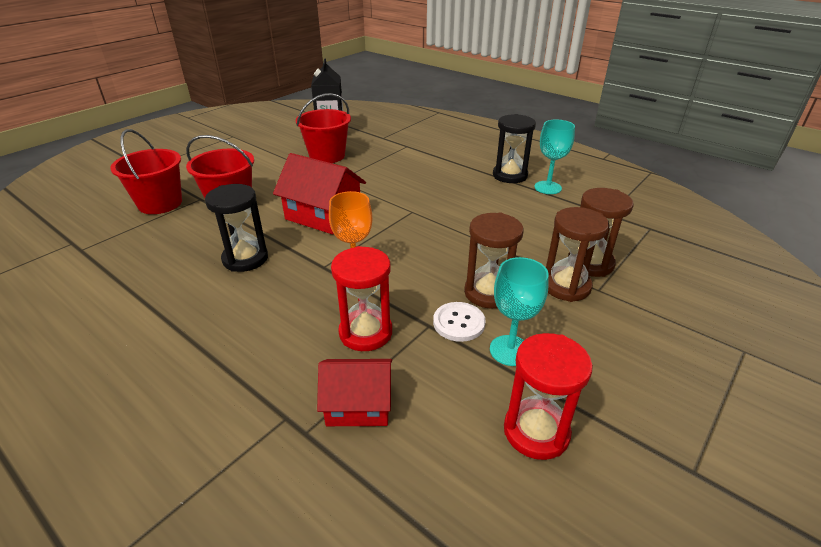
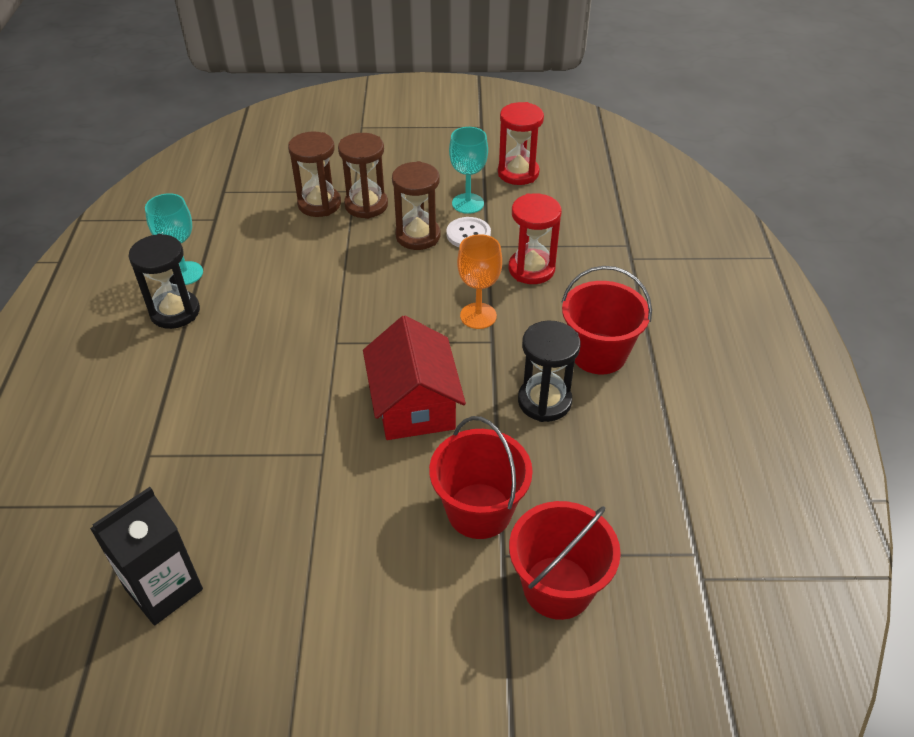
camera: 130 degrees left, 10 degrees up
red bucket [296,93,351,163] -> red bucket moved to [562,266,652,374]
red house [317,359,392,426] -> none

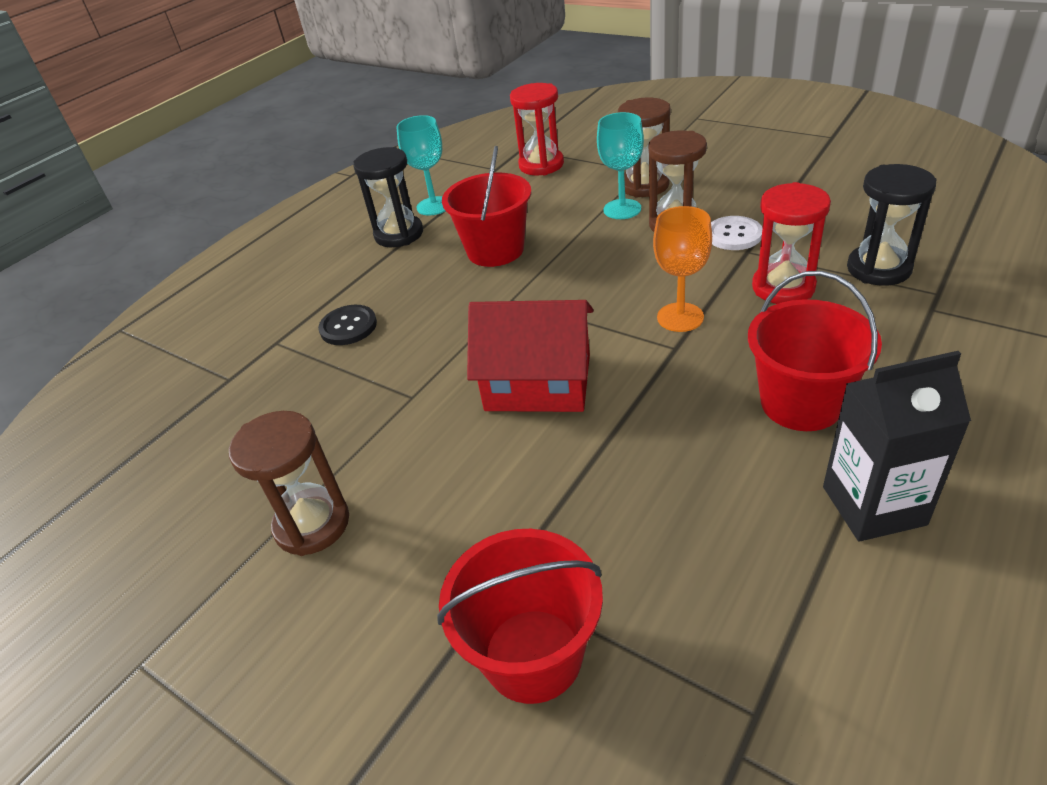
camera: 40 degrees right, 5 degrees down
black carton [90,487,203,625] -> black carton moved to [823,351,971,541]
brown hourglass [288,131,341,217] -> brown hourglass moved to [229,411,349,556]
red house [363,315,466,440] -> red house turned 75 degrees clockwise [467,300,593,412]
red bucket [429,416,533,539] -> red bucket moved to [442,146,531,267]
turquoise goblet [449,127,488,214] -> turquoise goblet moved to [597,112,644,219]
red hourglass [498,102,544,185] -> red hourglass moved to [510,83,564,175]
black hourglass [518,321,581,422] -> black hourglass moved to [847,164,937,286]
none -> black button [318,305,377,345]

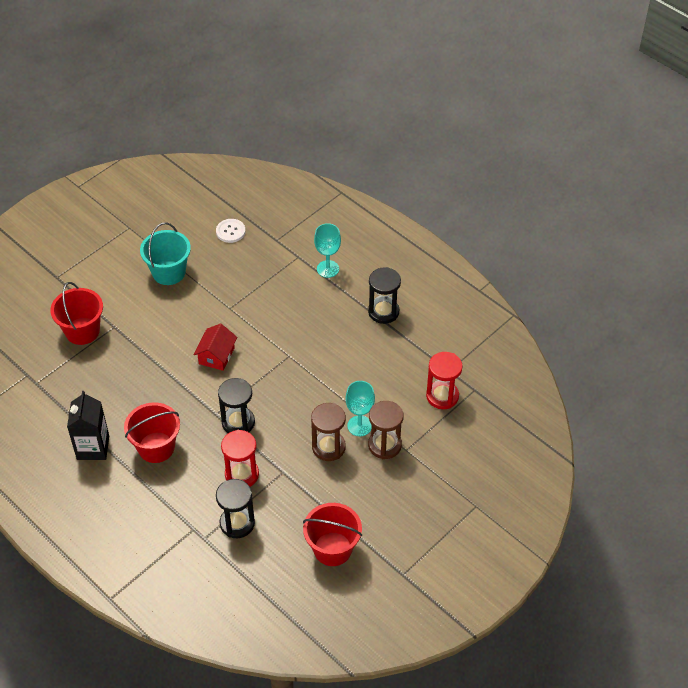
camera: 95 degrees right, 10 degrees up
brown hourglass [229,411,349,556] -> turquoise bucket [140,222,191,285]
black button [318,305,377,345] -> none
turquoise goblet [397,115,445,216] -> turquoise goblet moved to [314,223,341,278]
red bucket [442,146,531,267] -> red bucket moved to [303,503,362,566]
red house [467,300,593,412] -> red house [194,323,237,371], size x0.65
orange goblet [653,206,712,332] -> black hourglass [218,378,255,433]
white button [711,216,763,250] -> white button moved to [216,219,246,243]

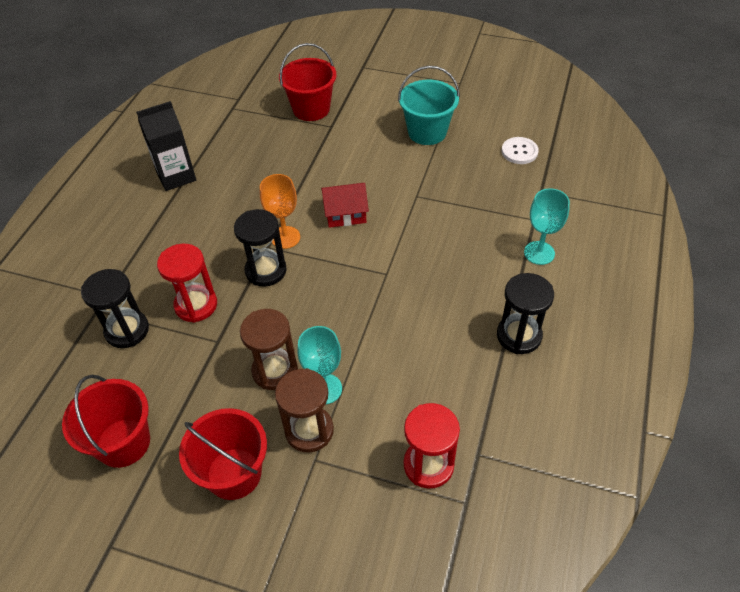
camera: 65 degrees right, 0 degrees up
red bucket [124,402,180,463] -> red bucket moved to [179,408,267,500]
none -> orange goblet [260,174,300,249]

